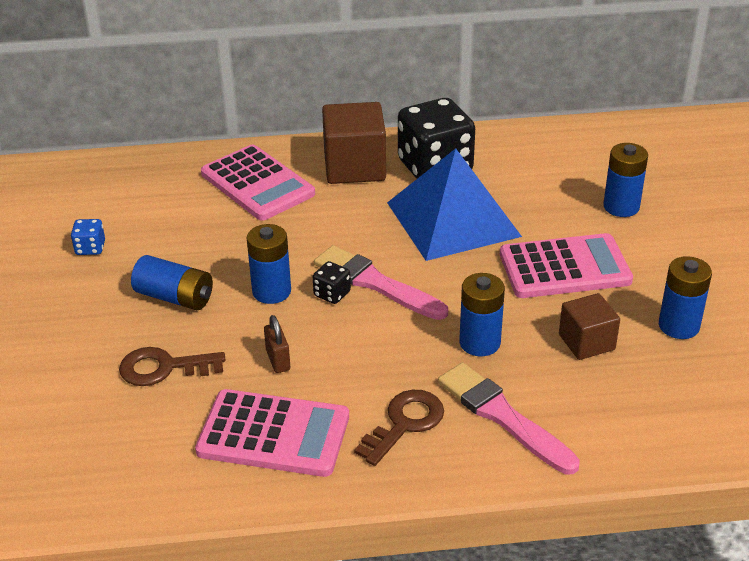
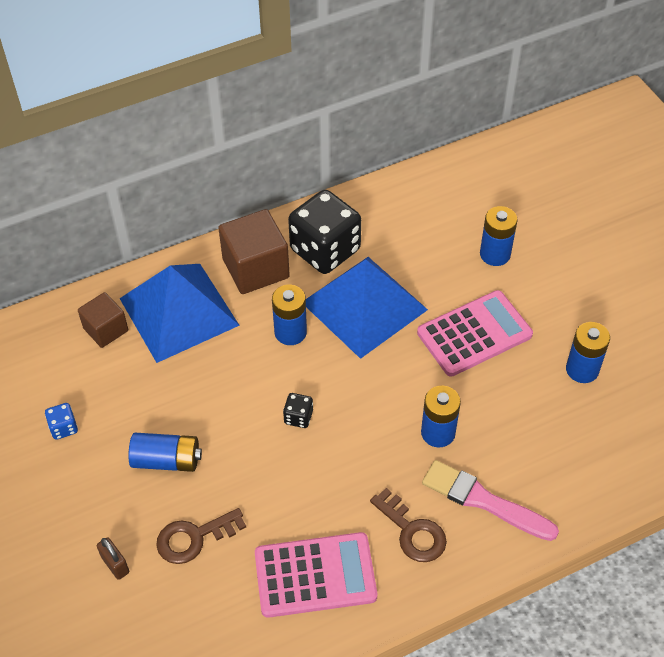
camera: 20 degrees left, 15 degrees up
pink calculator [201,145,315,221] -> blue pyramid [119,264,240,363]
blue battery [247,224,291,304] -> blue battery moved to [272,285,307,345]
brown padlock [264,315,290,373] -> brown padlock moved to [97,537,129,580]
pink brush [314,245,448,320] -> none
brown key [354,390,444,466] -> brown key turned 120 degrees clockwise [370,488,447,562]
brown cube [559,293,620,360] -> brown cube moved to [78,292,128,348]

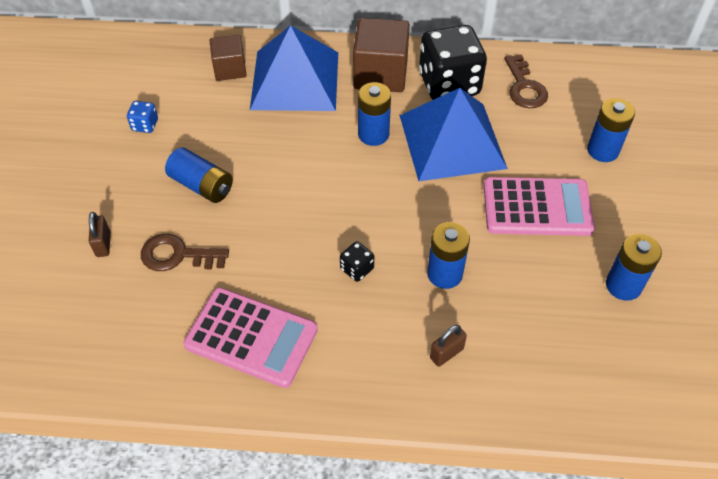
camera: 30 degrees right, 0 degrees up
black dice [283,393,313,428] -> black dice moved to [340,241,374,282]
brown key [370,488,447,562] -> brown key moved to [504,54,548,108]
pink brush [422,460,559,541] -> brown padlock [430,325,467,367]

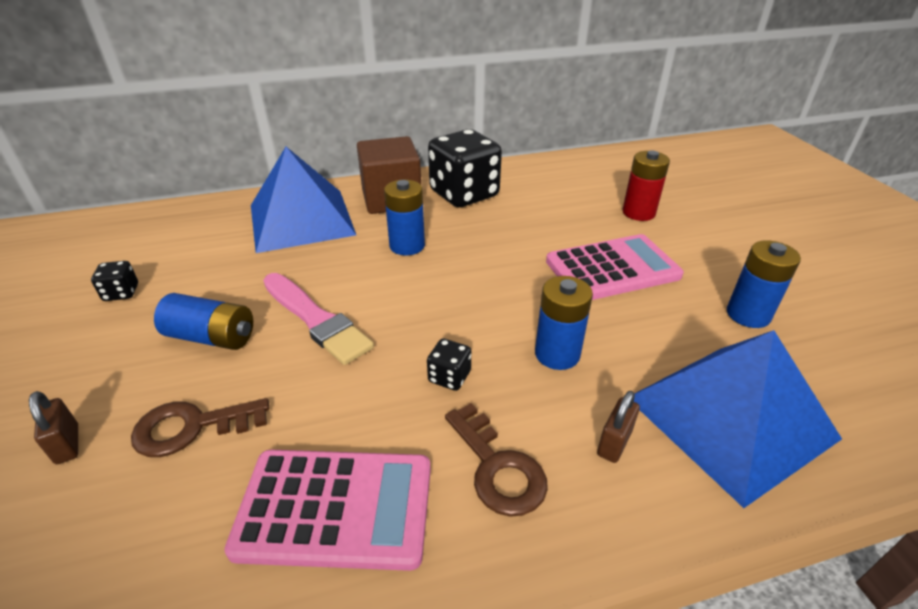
camera: 20 degrees left, 15 degrees down
blue dice [127,101,158,133] -> black dice [91,261,138,301]
brown cube [209,35,247,81] -> none
blue pyramid [400,88,508,181] -> blue pyramid moved to [634,330,842,508]
brown key [504,54,548,108] -> brown key moved to [445,403,548,517]
blue battery [587,98,635,162] -> red battery [622,150,670,221]
none -> pink brush [263,273,374,365]

